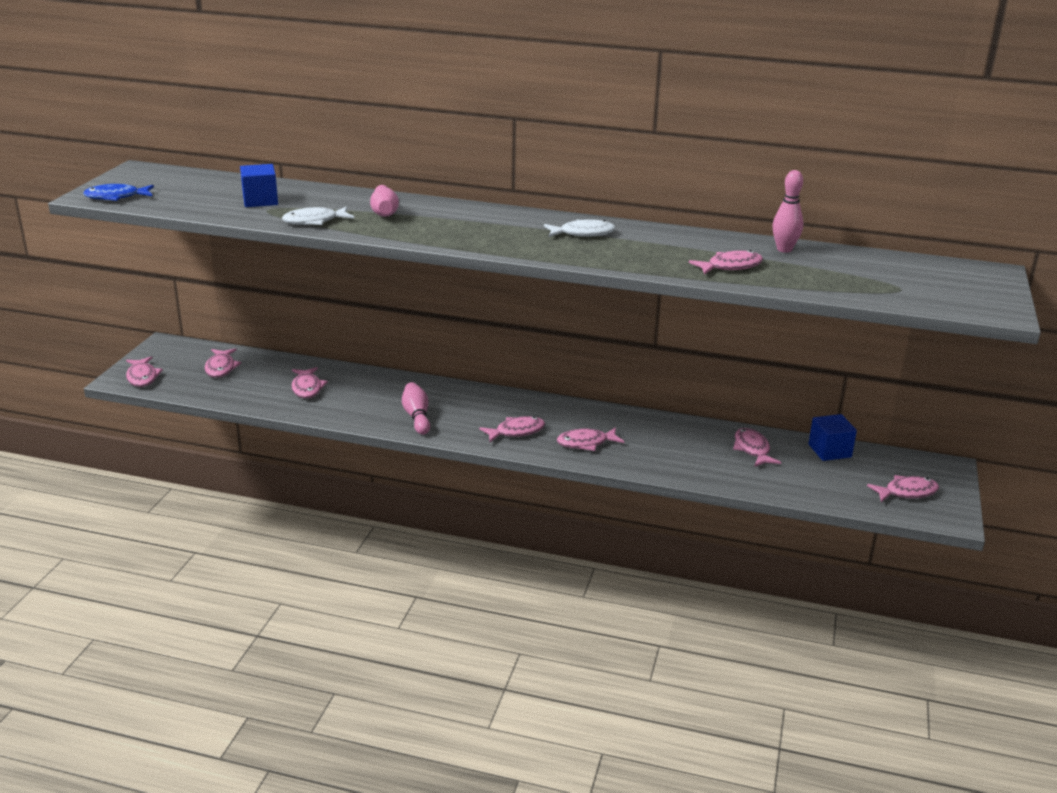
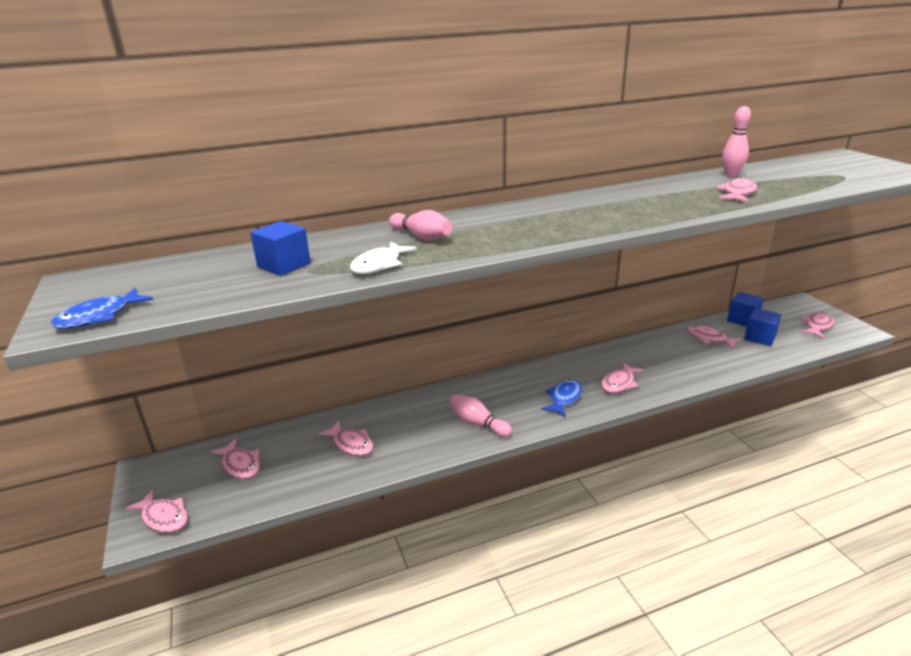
camera: 35 degrees left, 0 degrees up
pink fish [479,416,545,442] -> blue fish [541,379,582,417]
white fish [544,219,615,237] -> none
none -> blue cube [744,308,781,346]

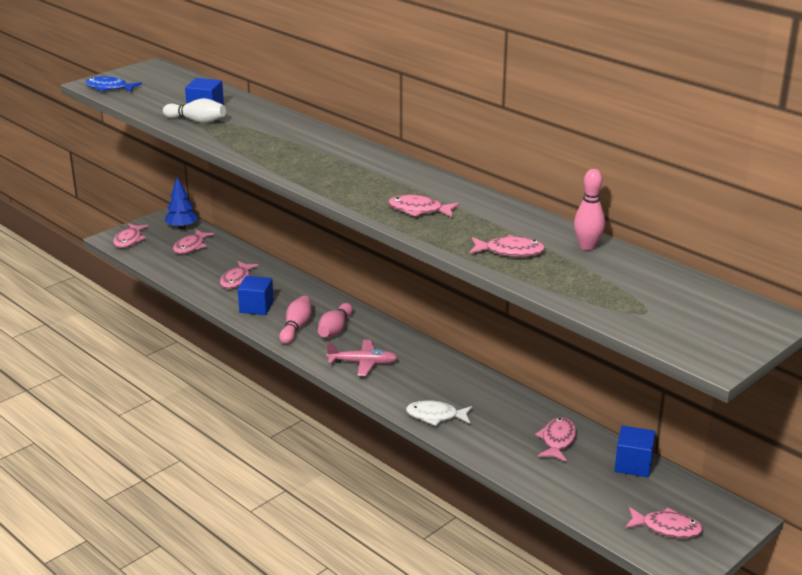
camera: 65 degrees right, 0 degrees up
white fish [350,242,416,274] -> white fish moved to [406,400,473,426]
pink bowling pin [389,210,452,241] -> pink bowling pin moved to [318,303,353,337]
blue fish [541,379,582,417] -> pink plane [326,340,398,376]
pink fish [601,362,644,393] -> pink fish moved to [389,195,459,217]
blue cube [744,308,781,346] -> blue cube moved to [238,276,274,315]
none -> white bowling pin [163,98,226,123]
none -> blue tree [165,177,198,229]

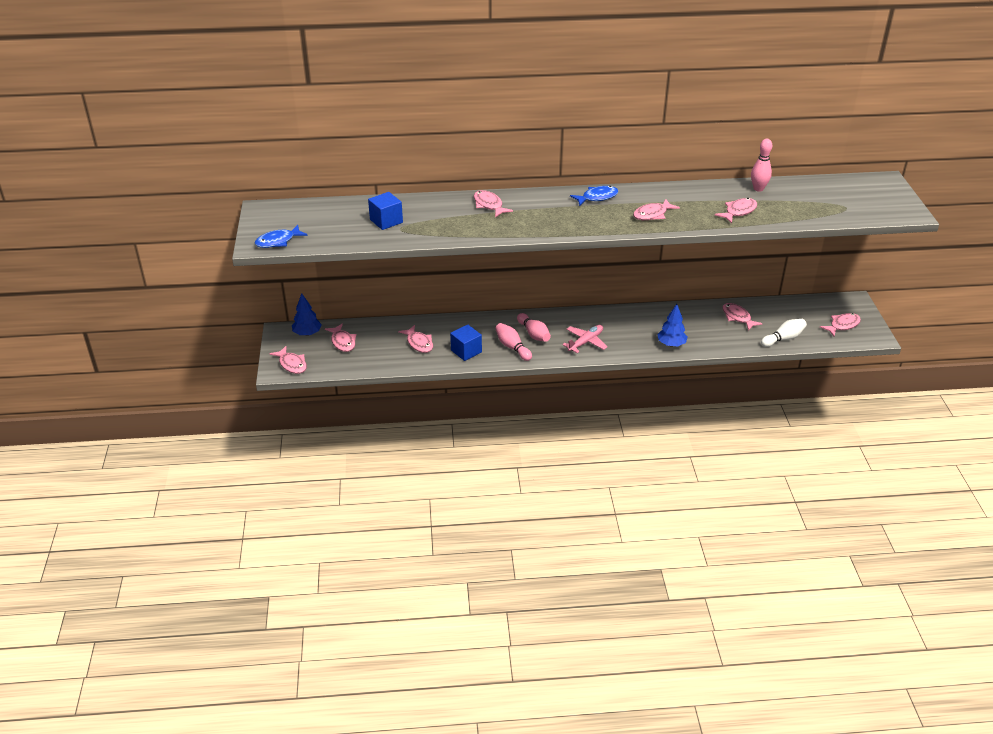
camera: 50 degrees left, 10 degrees up
white bowling pin [163,98,226,123] -> white bowling pin moved to [761,319,807,347]
white fish [406,400,473,426] -> blue tree [657,304,688,347]
blue cube [615,426,655,477] -> none
none -> pink fish [474,190,513,217]
none -> blue fish [570,186,618,206]

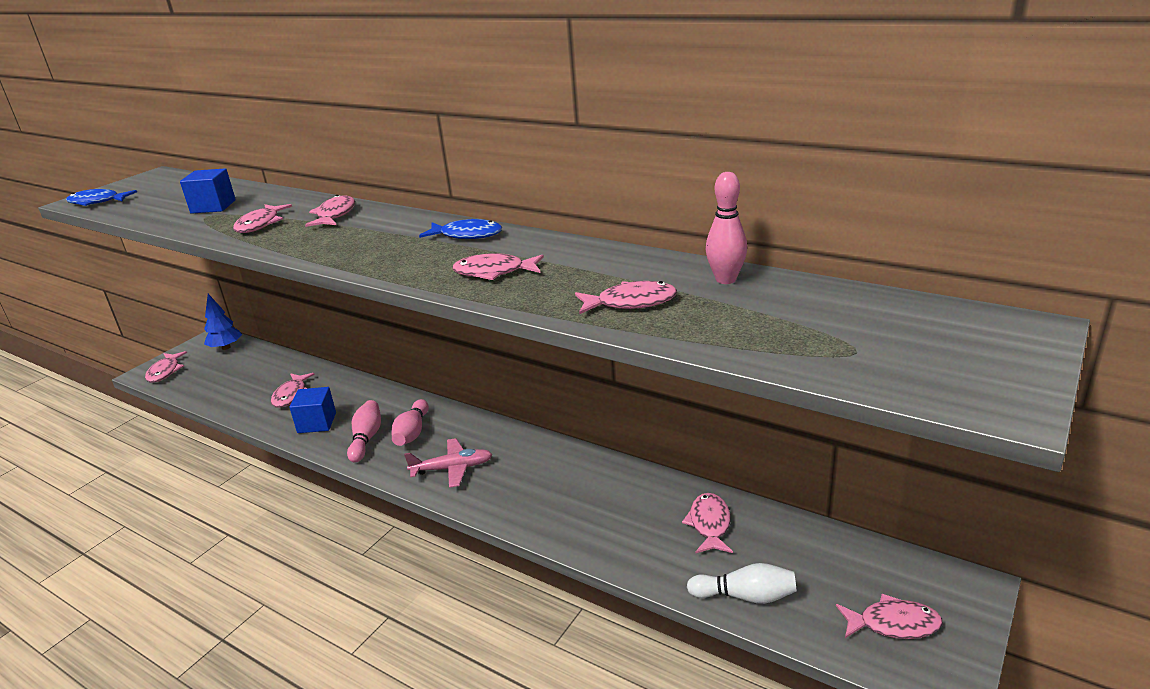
camera: 40 degrees right, 10 degrees down
pink fish [325,323,356,352] -> pink fish moved to [233,204,292,233]
blue tree [657,304,688,347] -> none

